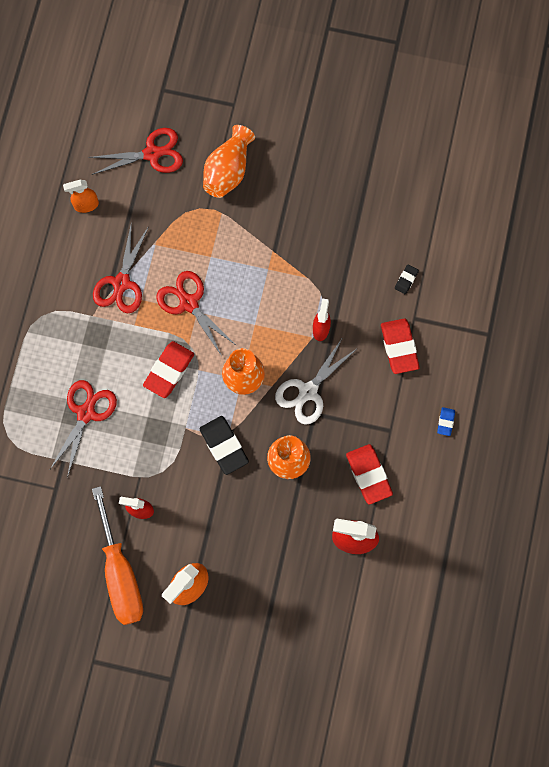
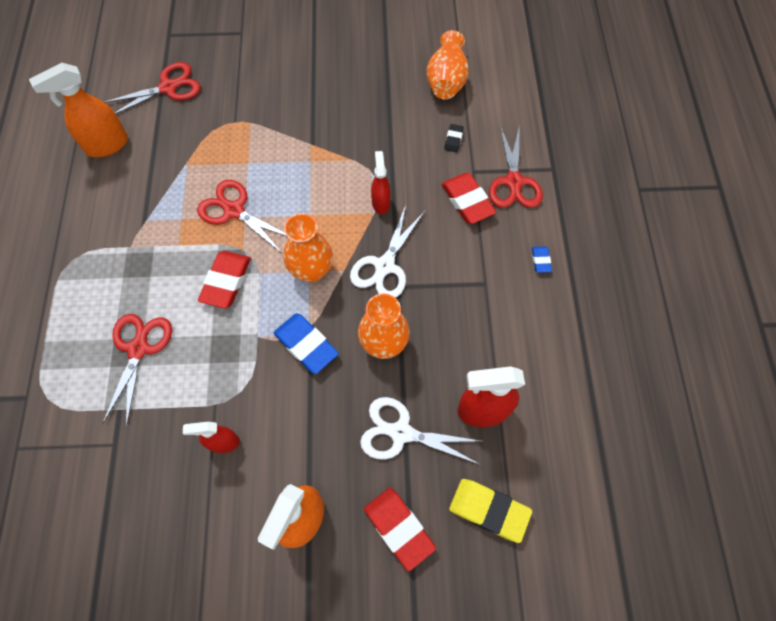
camera: 15 degrees left, 10 degrees down
orange spray bottle [63,180,99,213] -> orange spray bottle [29,63,128,157], size x1.65
orange screwdriver [92,486,143,625] -> none
red scissors [93,221,149,314] -> red scissors moved to [489,124,543,208]
black eraser [199,416,249,475] -> blue eraser [274,313,339,374]
orange vase [203,125,255,198] -> orange vase moved to [427,30,469,100]
red eraser [346,444,393,505] -> red eraser moved to [364,488,436,571]
none -> white scissors [360,397,485,465]
none -> yellow eraser [449,479,532,543]

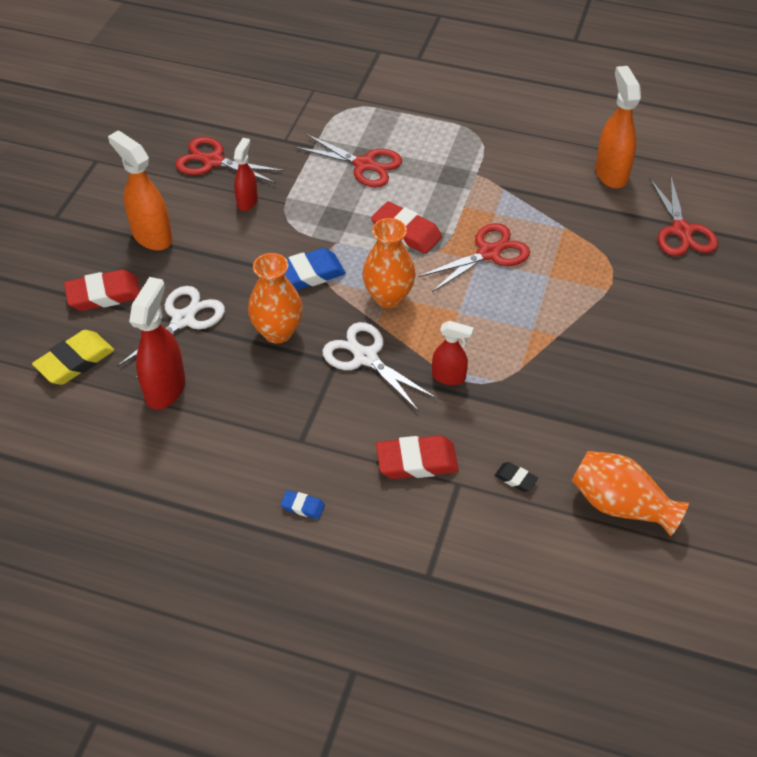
camera: 110 degrees right, 15 degrees down
red scissors [489,124,543,208] -> red scissors moved to [175,137,285,184]

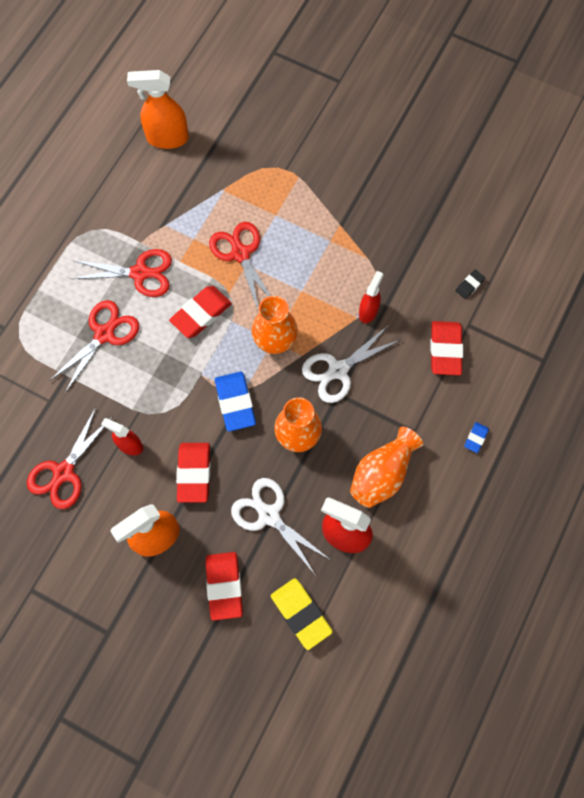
camera: 80 degrees left, 20 degrees up
orange vase [572,451,689,536] -> orange vase moved to [350,427,423,508]
red scissors [650,177,718,256] -> red scissors moved to [71,249,172,297]
none -> red eraser [176,443,210,503]

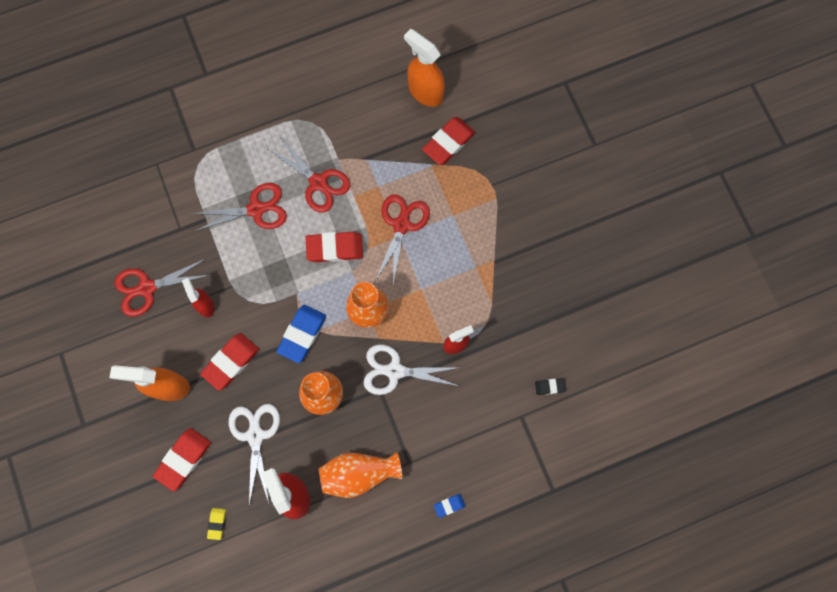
camera: 40 degrees right, 5 degrees up
yellow eraser [271,578,333,650] -> yellow eraser [207,508,226,540], size x0.50
red eraser [430,321,463,375] -> red eraser moved to [422,117,475,165]

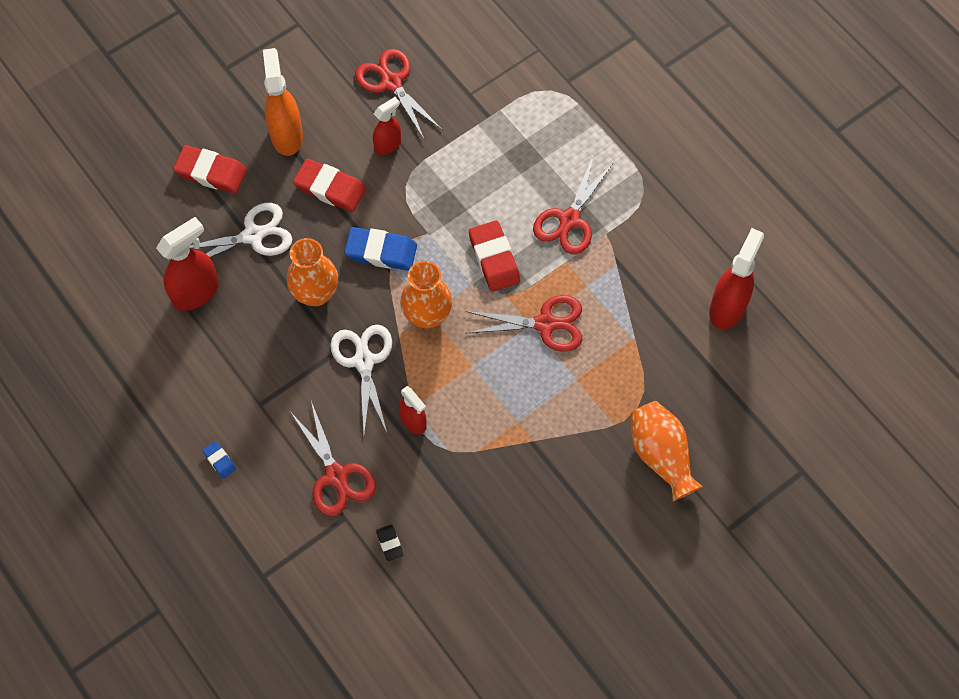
camera: 75 degrees right, 10 degrees down
red scissors [191,183,287,231] -> red scissors moved to [291,401,376,516]
yellow eraser [207,508,226,540] -> none
orange vase [319,452,402,498] -> orange vase moved to [630,401,703,501]
orange spray bottle [404,29,445,107] -> red spray bottle [709,228,764,329]
red eraser [422,117,475,165] -> none

